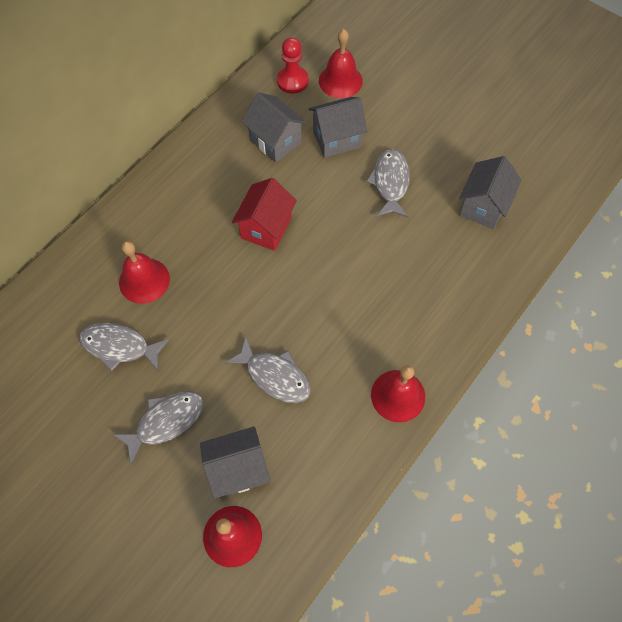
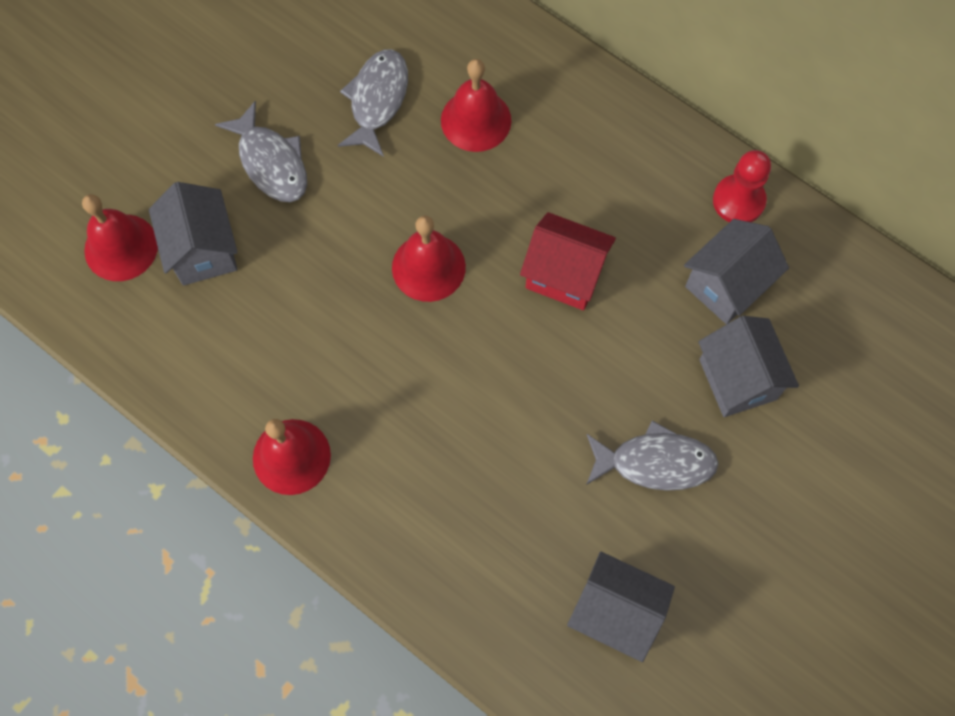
camera: 90 degrees right, 5 degrees up
grey fish [225,336,311,403] -> none
red pawn [277,37,308,94] -> red pawn moved to [713,150,771,222]
red bell [319,29,363,98] -> red bell moved to [392,216,466,302]

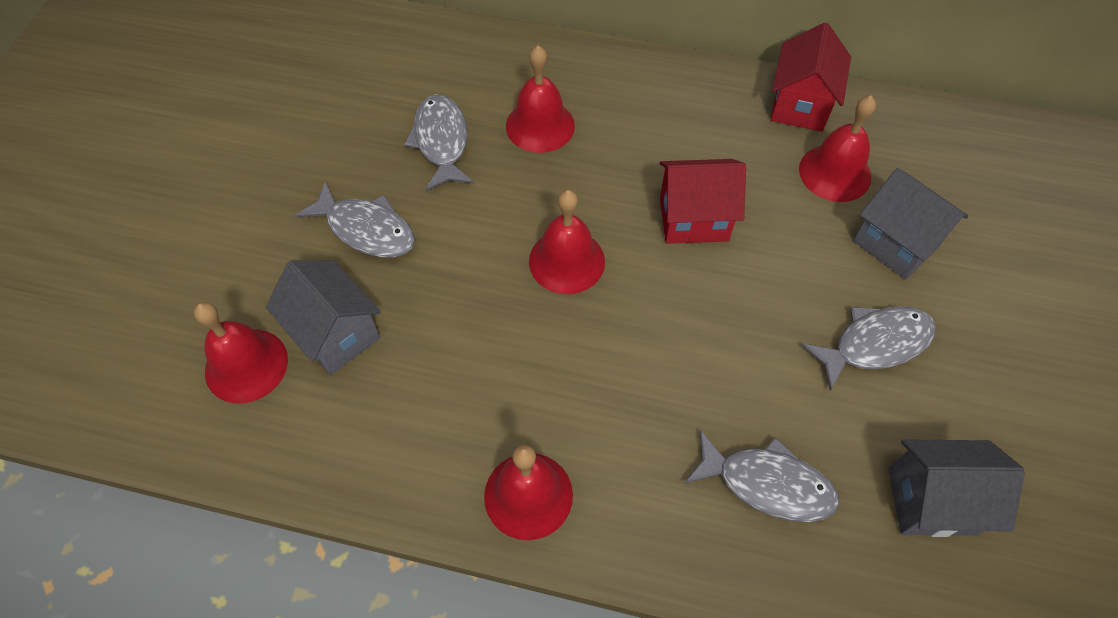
camera: 25 degrees left, 10 degrees down
grey house [684,219,789,324] -> red bell [799,96,876,202]
red pawn [713,150,771,222] -> red house [771,23,851,132]
none -> grey fish [685,430,839,522]

